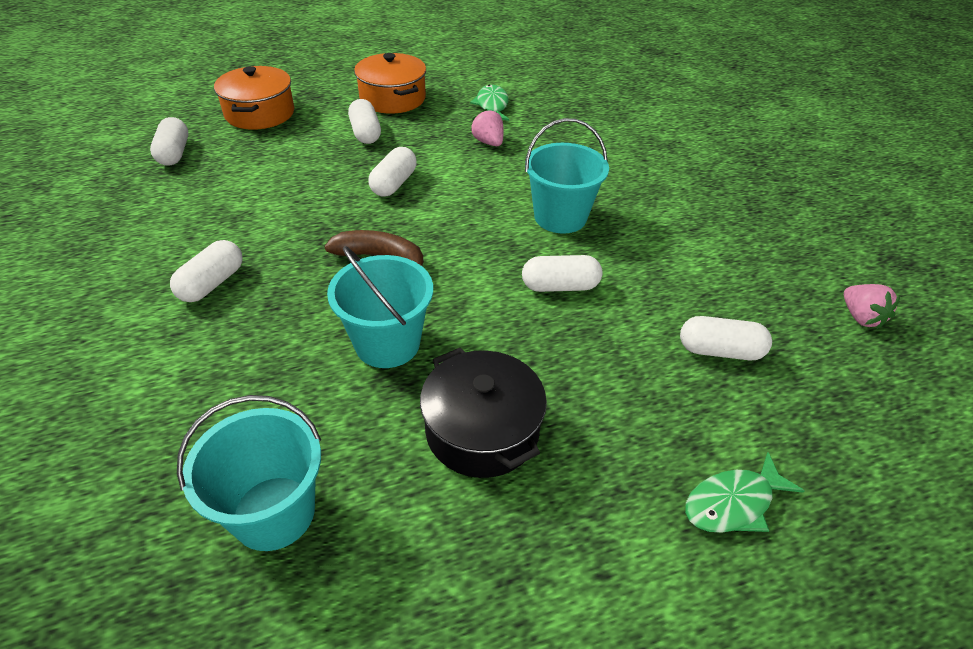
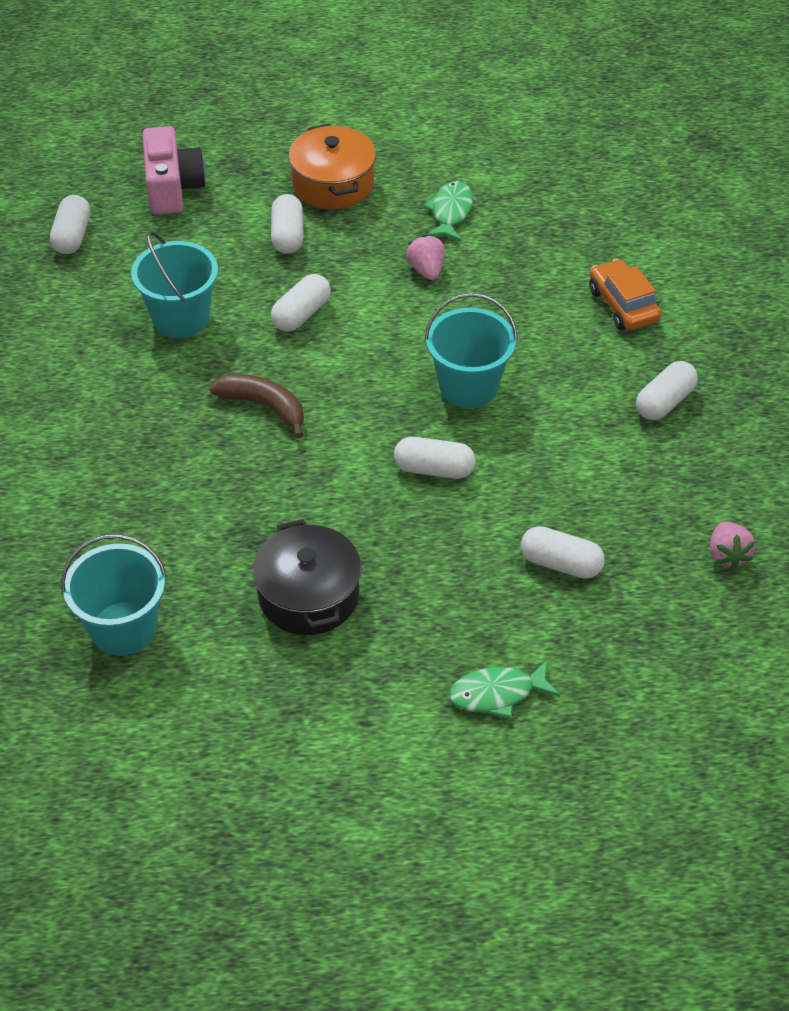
camera: 15 degrees right, 5 degrees up
white capsule [170,240,243,302] -> white capsule moved to [636,361,698,420]
orange pot [214,66,294,130] -> pink camera [142,126,206,215]
turquoise bucket [327,246,433,368] -> turquoise bucket moved to [131,231,218,338]
none -> orange car [589,259,661,330]

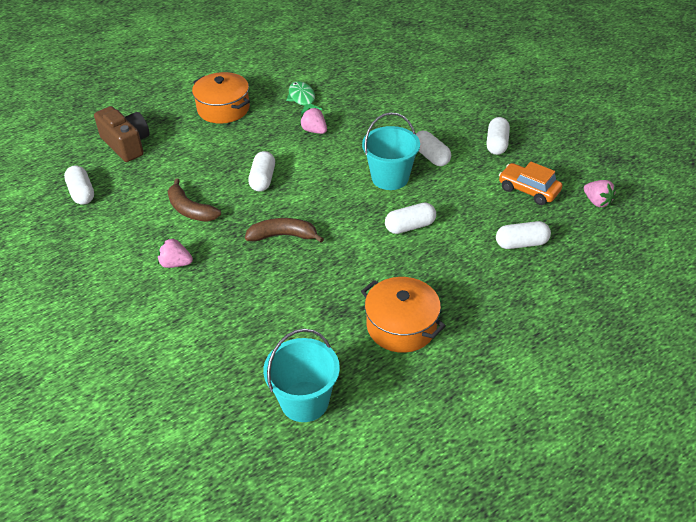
camera: 30 degrees left, 5 degrees down
turquoise bucket [131,231,218,338] -> brown banana [168,178,221,222]
pink camera [142,126,206,215] -> brown camera [94,106,150,162]
black pot [253,519,361,635] -> orange pot [361,277,446,353]
white capsule [271,194,303,254] -> white capsule moved to [416,131,451,166]
green fish [449,660,560,719] -> none
orange car [589,259,661,330] -> orange car moved to [499,162,563,205]
none -> pink strawberry [157,238,193,268]

